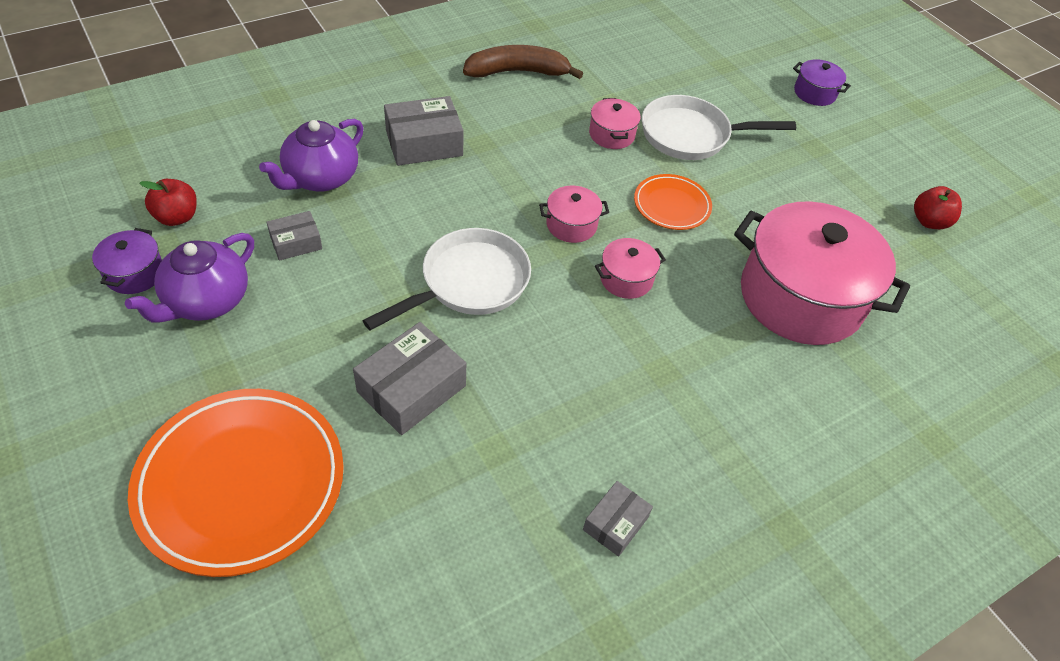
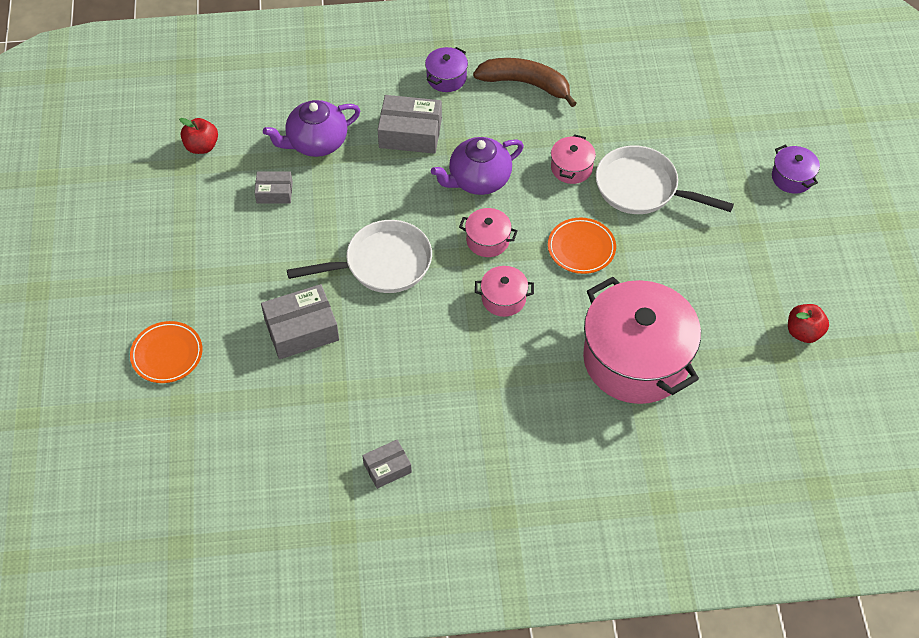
camera: 30 degrees right, 5 degrees up
purple pot [92,228,162,294] -> purple pot moved to [425,47,468,92]
purple teapot [125,233,254,323] -> purple teapot moved to [431,137,524,195]
orange plate [128,389,344,577] -> orange plate [130,321,202,383], size x0.52

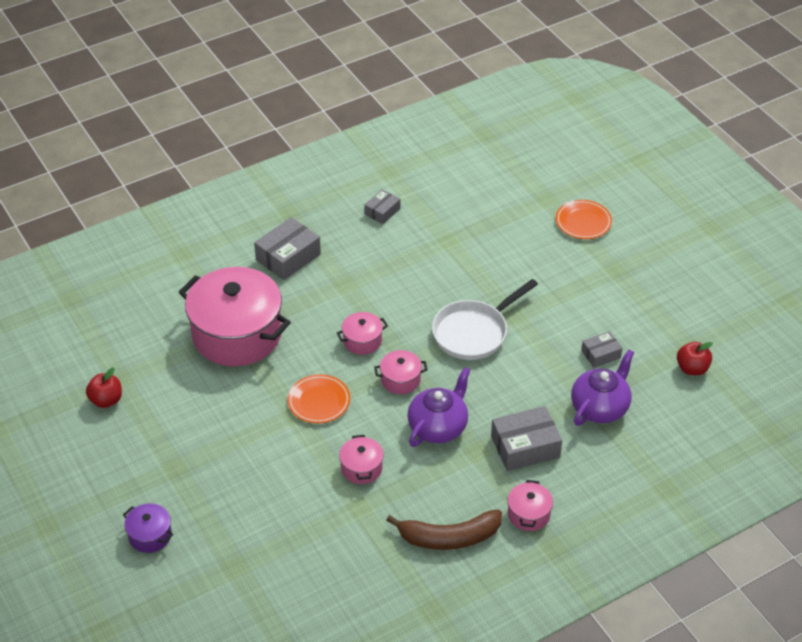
camera: 155 degrees right, 10 degrees down
grey box [261,284,339,359] -> grey box moved to [254,217,321,280]
purple pot [425,47,468,92] -> pink pot [508,480,553,531]
white pan [596,146,734,214] -> none

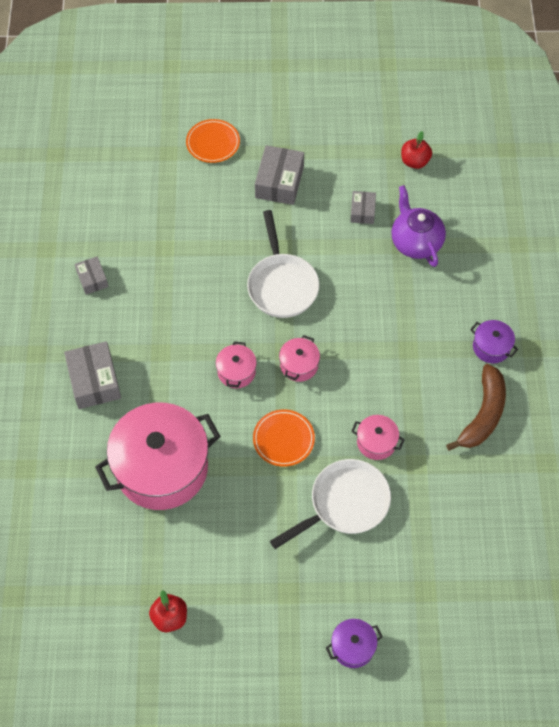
camera: 60 degrees left, 15 degrees up
purple teapot [407,368,471,447] -> none
grey box [491,406,562,471] -> grey box moved to [255,145,304,205]
pink pot [508,480,553,531] -> purple pot [470,320,518,363]
none -> white pan [270,459,391,549]

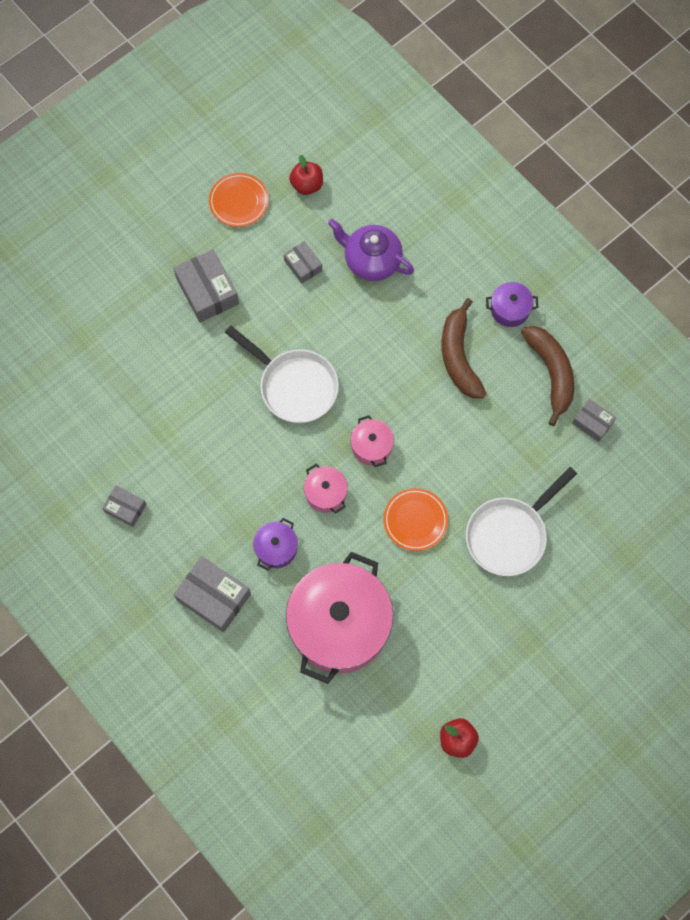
camera: 40 degrees left, 10 degrees up
orange plate [186,119,240,163] -> orange plate moved to [209,173,269,227]
white pan [270,459,391,549] -> white pan turned 150 degrees counterclockwise [466,467,577,576]
purple pot [326,619,383,668] -> purple pot moved to [253,518,298,571]
pink pot [351,415,405,460] -> none
none -> brown banana [442,298,487,398]
none -> grey box [572,399,616,442]

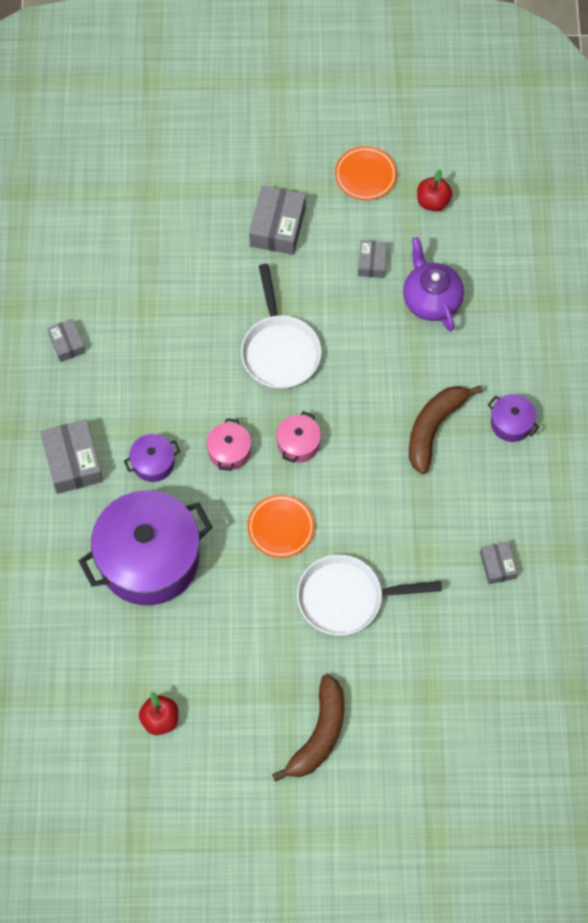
camera: 40 degrees right, 5 degrees down
pink pot [286,552,394,684] -> purple pot [79,491,213,605]
brown banana [521,326,574,426] -> brown banana moved to [272,674,344,782]

